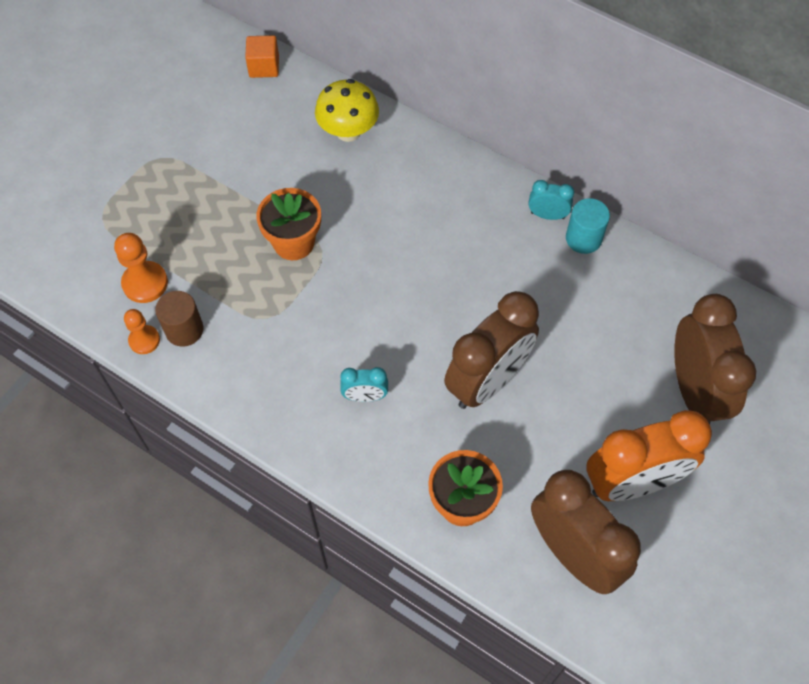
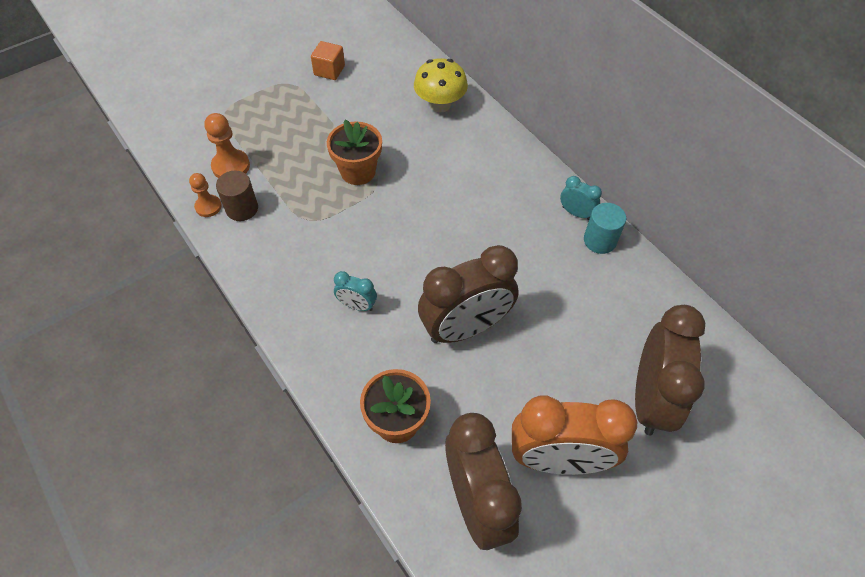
camera: 20 degrees right, 5 degrees down
orange cube [245,35,279,78] -> orange cube moved to [311,41,345,80]

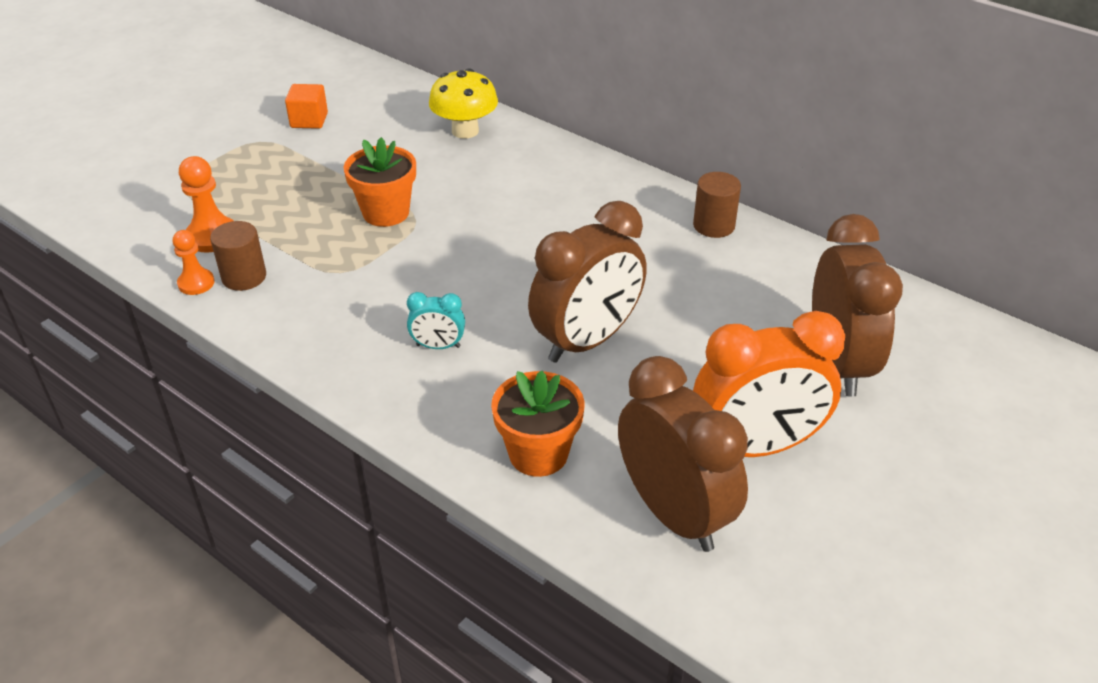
camera: 15 degrees left, 15 degrees down
turquoise clock [560,176,602,220] -> none
turquoise cylinder [584,203,626,254] -> brown cylinder [693,172,741,238]

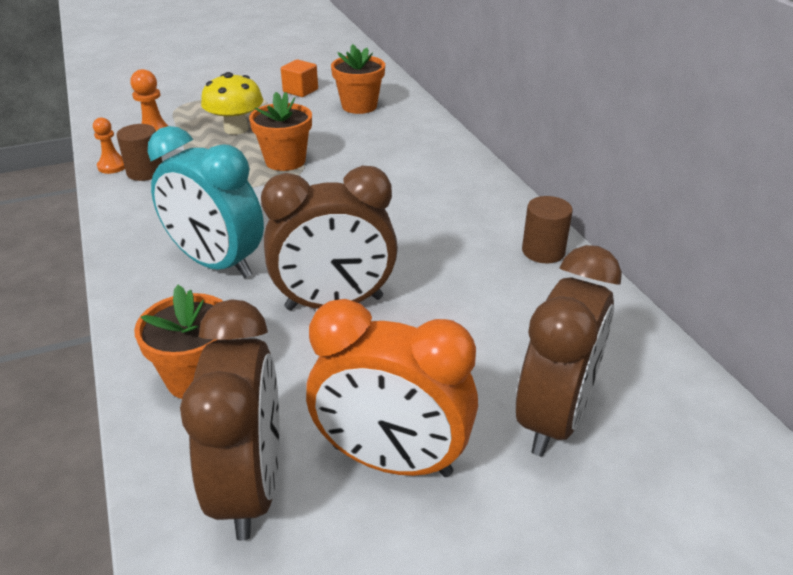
camera: 30 degrees right, 5 degrees down
turquoise clock [407,292,465,349] -> turquoise clock [148,126,264,278], size x2.23
yellow mushroom [429,69,498,139] -> yellow mushroom moved to [201,72,263,135]
none -> orange flower pot [331,44,385,114]

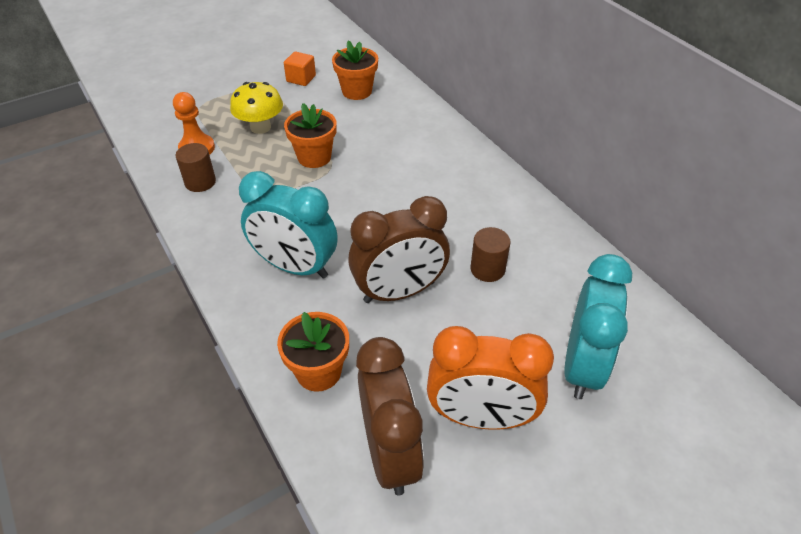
camera: 10 degrees left, 10 degrees up
orange pawn [93,118,125,174] -> none
brown clock [516,245,622,456] -> turquoise clock [564,254,632,399]
brown cylinder [522,196,573,263] -> brown cylinder moved to [470,227,510,282]

